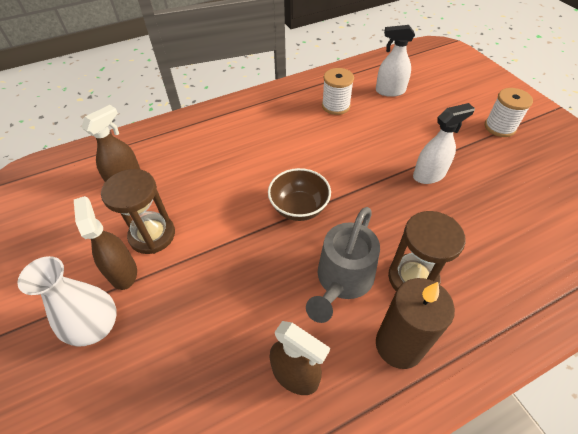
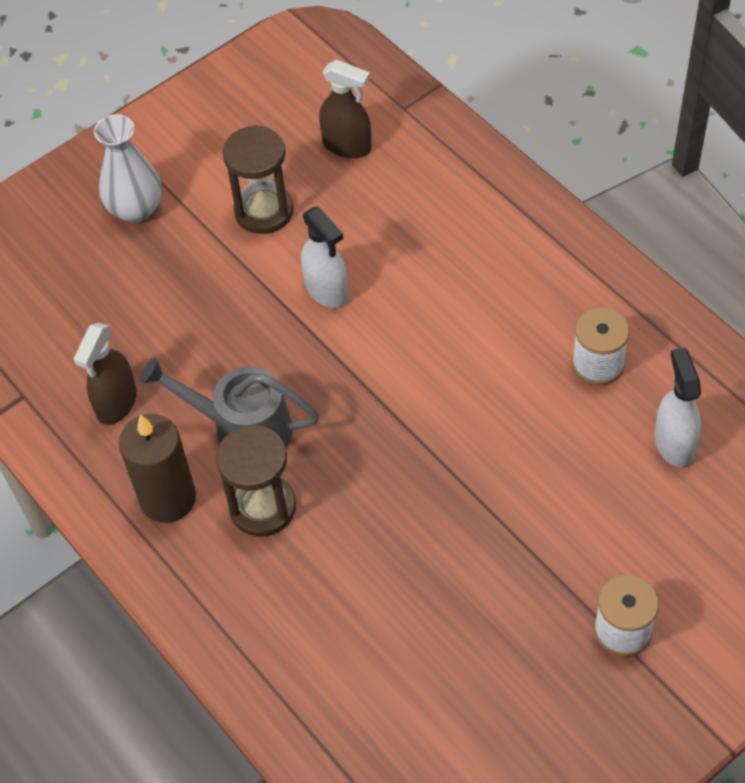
camera: 80 degrees right, 5 degrees up
brown spray bottle [74,196,137,290] -> none
brown bowl [268,168,331,221] -> none
white spray bottle [413,103,475,184] -> white spray bottle moved to [301,207,348,308]

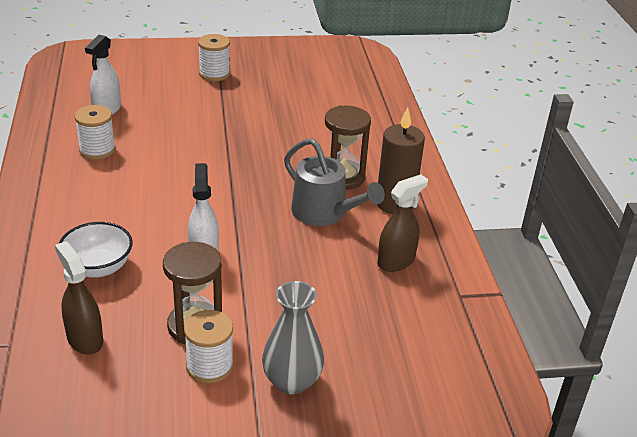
camera: 155 degrees left, 20 degrees down
white vase [94,114,162,223] -> grey vase [262,281,324,394]
none -> white bowl [59,222,133,278]
none -> white spool [184,310,234,384]

